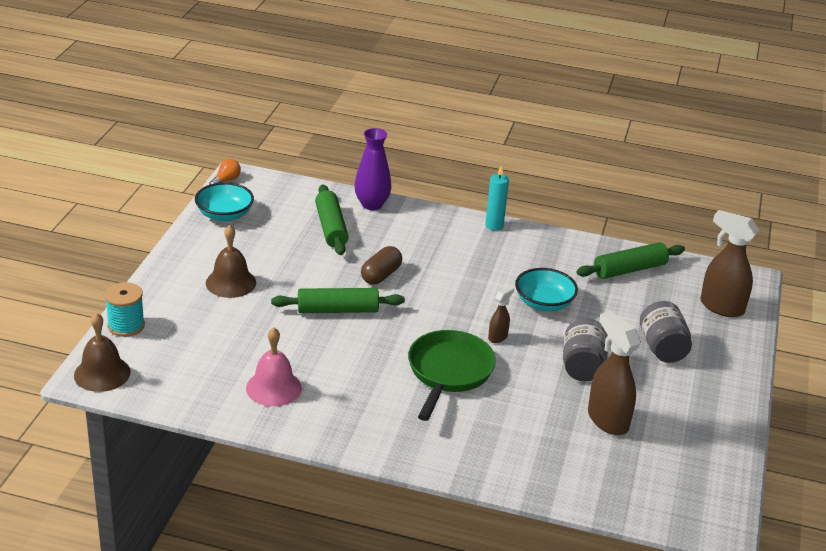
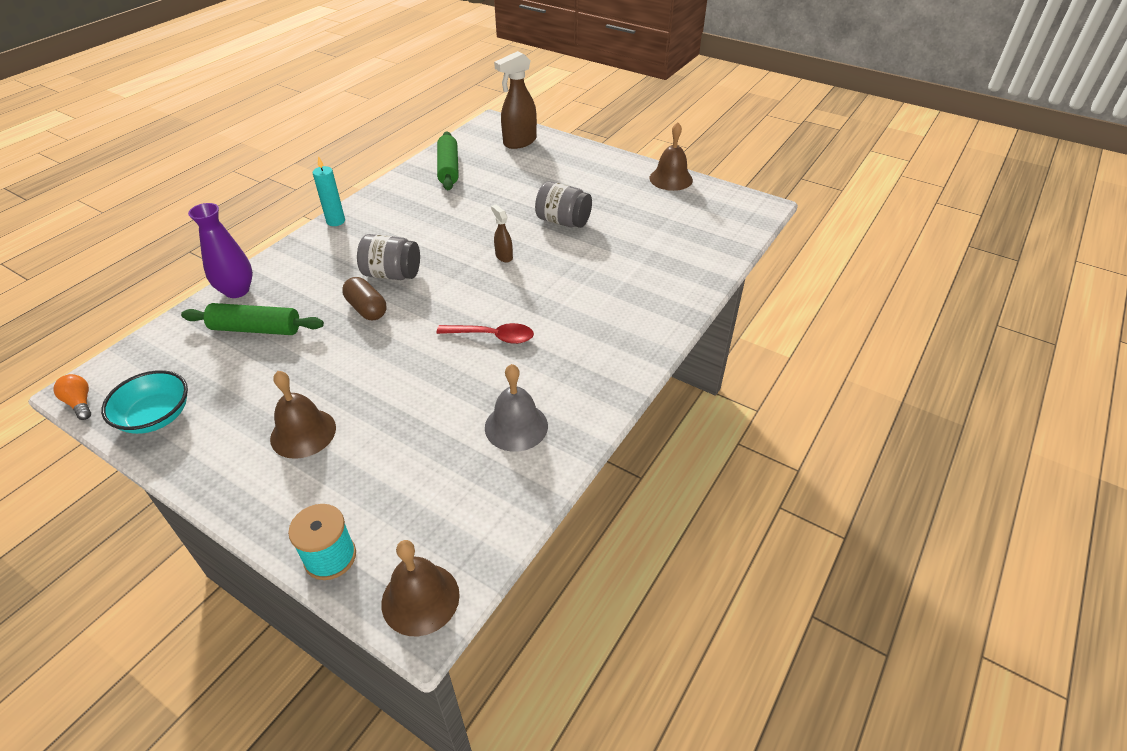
camera: 70 degrees left, 10 degrees up
pink bell [246,327,302,406] -> grey bell [485,364,548,452]
green rolling pin [271,288,405,313] -> none
green pan [408,330,496,421] -> none
turquoise bowl [515,268,578,311] -> none
brown spray bottle [588,311,641,435] -> none
grey jar [640,301,692,363] -> grey jar moved to [357,234,420,280]
none -> red spoon [436,323,534,344]
none -> brown bell [649,122,693,191]

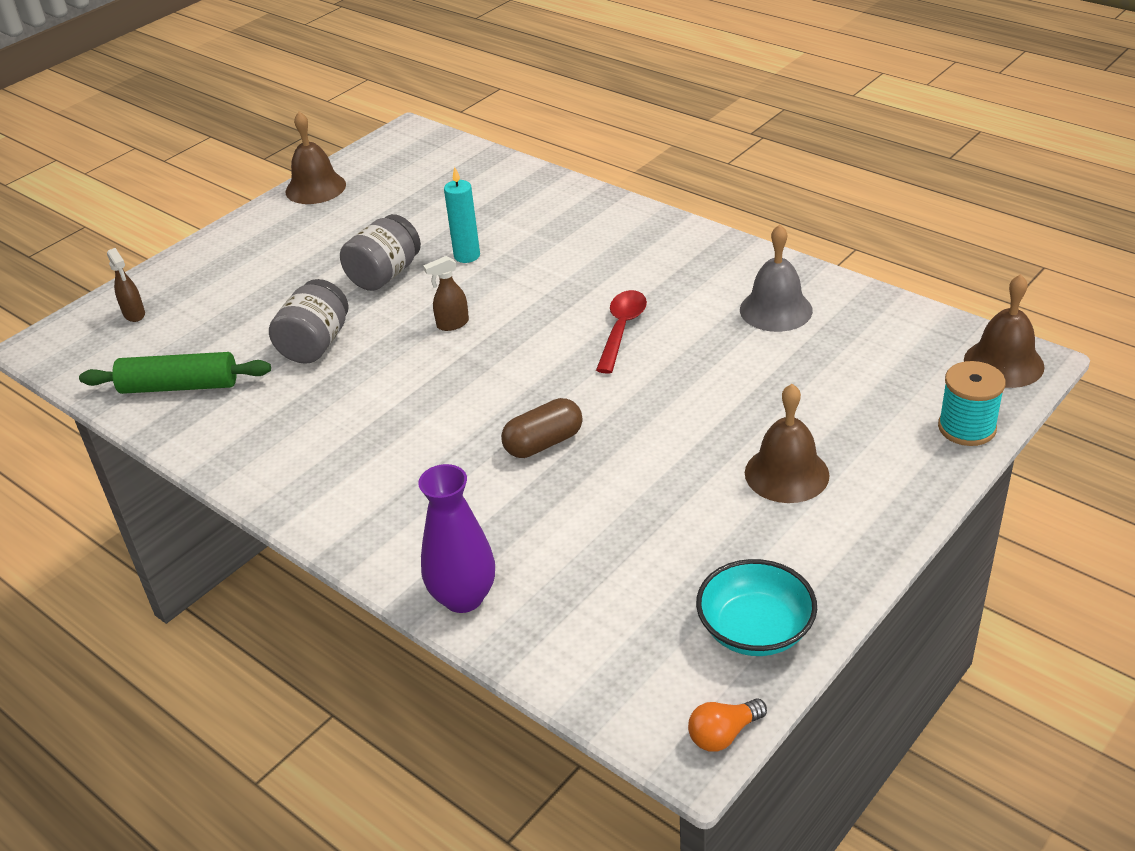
camera: 80 degrees left, 5 degrees down
green rolling pin [181,303,324,335] -> none
turquoise candle [313,156,345,226] -> turquoise candle moved to [444,167,480,263]
grey jar [357,234,420,280] -> grey jar moved to [269,279,349,364]
brown spray bottle [494,51,537,149] -> brown spray bottle [107,248,145,322], size x0.51

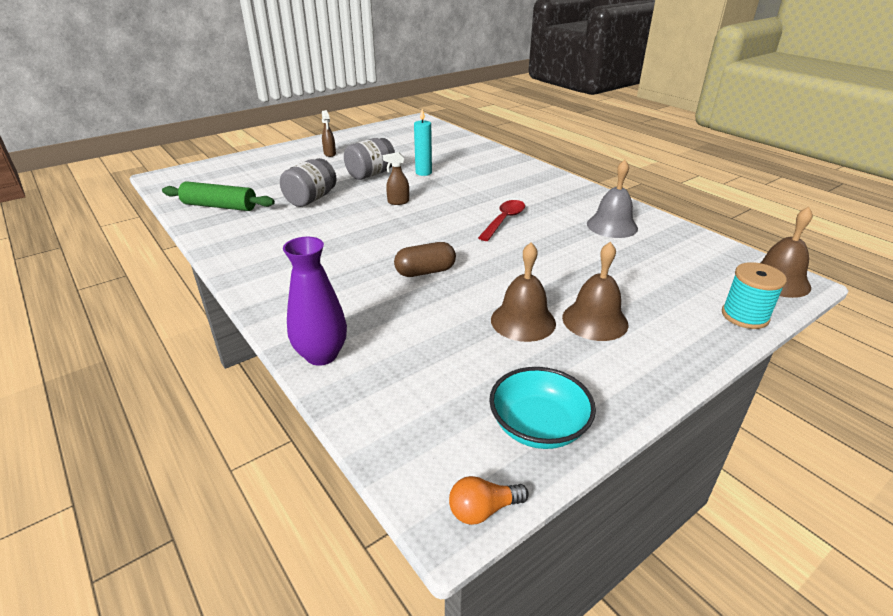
camera: 10 degrees right, 5 degrees down
brown spray bottle [107,248,145,322] -> brown spray bottle moved to [322,110,336,157]
brown bell [285,112,346,204] -> brown bell moved to [491,242,556,342]

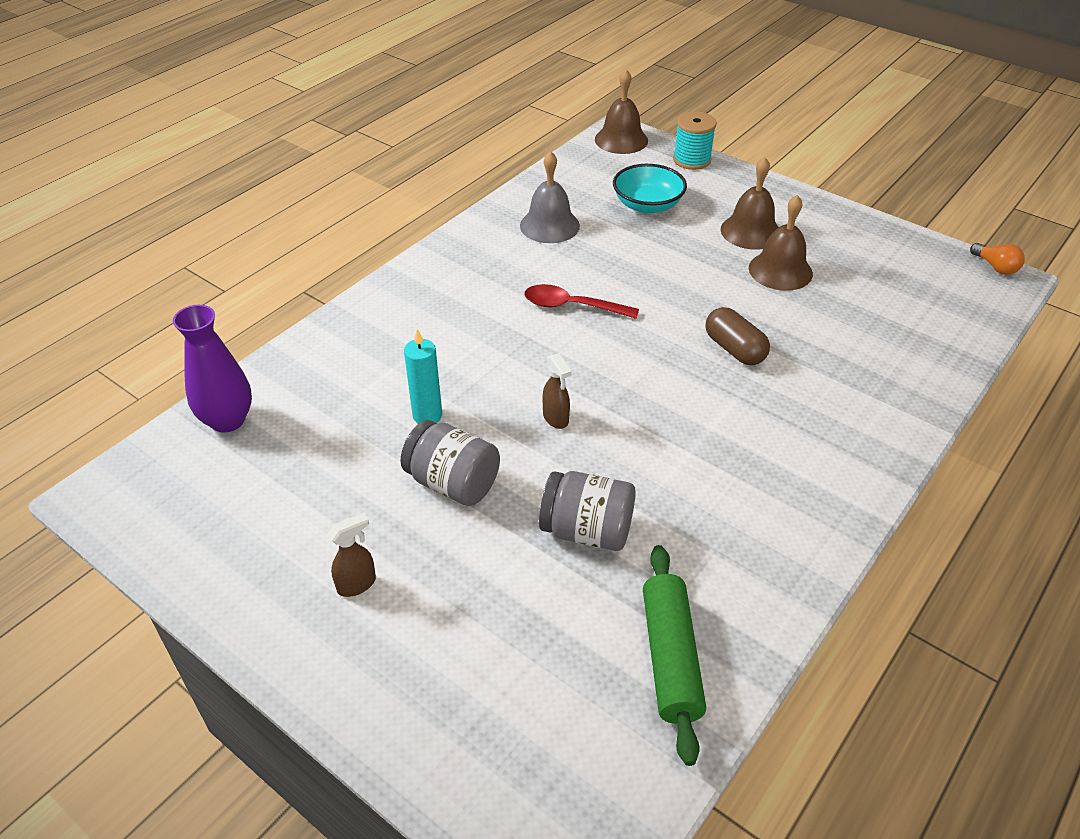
camera: 105 degrees left, 10 degrees up
purple vase [283,237,347,366] -> purple vase moved to [173,305,252,432]
turquoise bowl [489,367,596,449] -> turquoise bowl moved to [613,164,687,214]

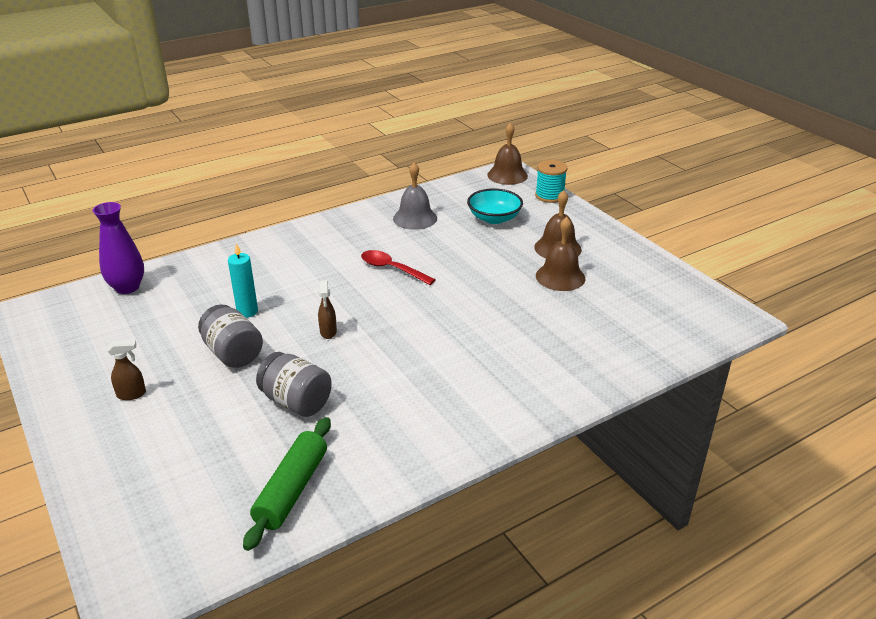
camera: 20 degrees right, 10 degrees down
brown capsule [706,307,770,365] -> none
orange light bulb [970,243,1025,275] -> none

